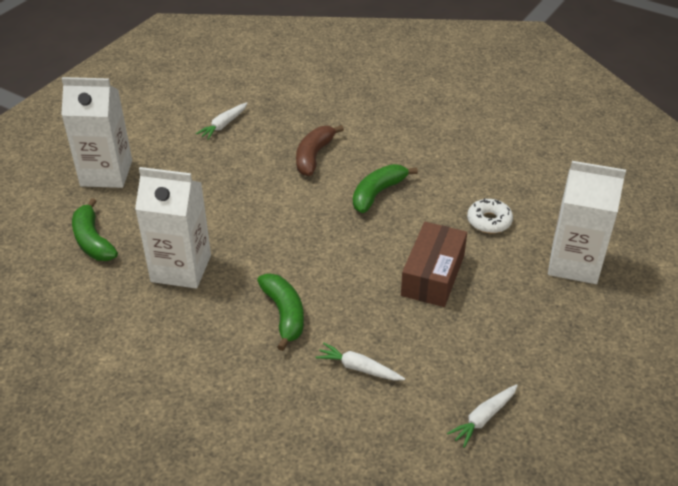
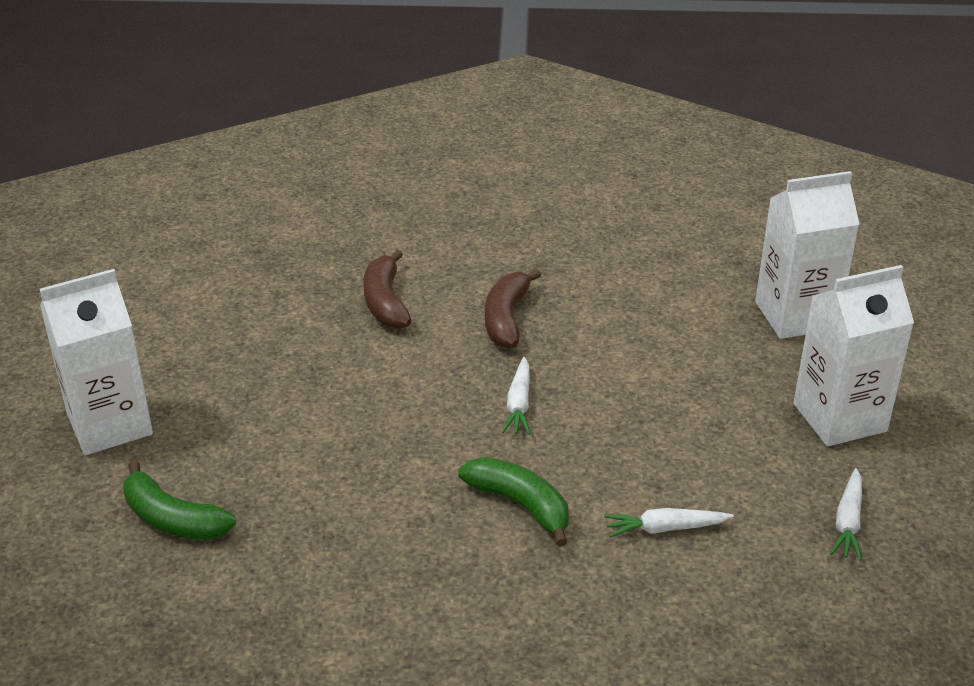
camera: 30 degrees left, 5 degrees down
white carton [135,167,211,288] -> white carton moved to [793,265,914,447]
white carrot [196,102,247,140] -> white carrot moved to [502,357,530,435]
green banana [353,164,418,213] -> brown banana [485,269,541,348]
brown box [401,222,467,307] -> none
white donut [467,198,513,233] -> none

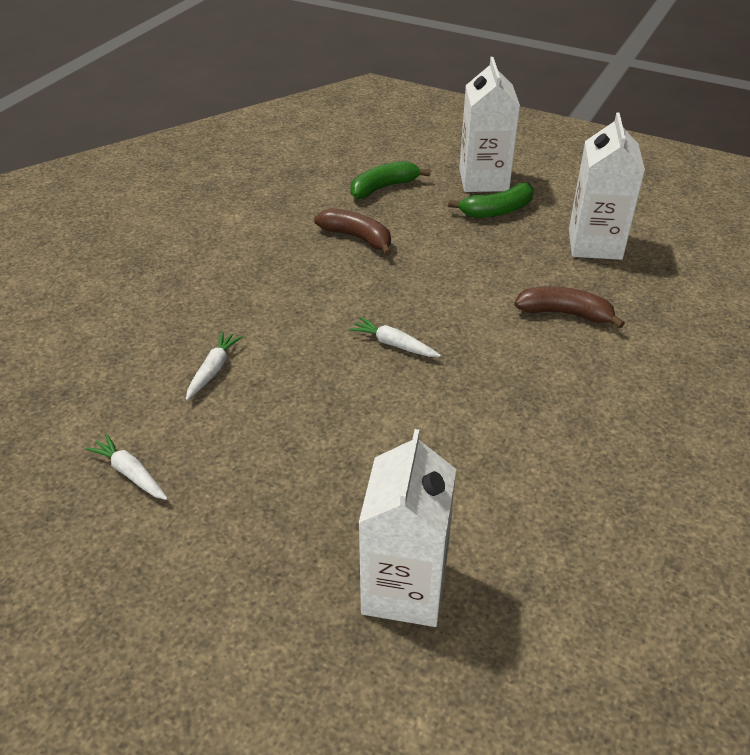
camera: 115 degrees right, 5 degrees up
green banana [458,457,569,547] -> green banana moved to [448,183,534,218]
brown banana [485,269,541,348] -> brown banana moved to [314,209,392,256]
white carton [793,265,914,447] -> white carton moved to [569,112,645,260]

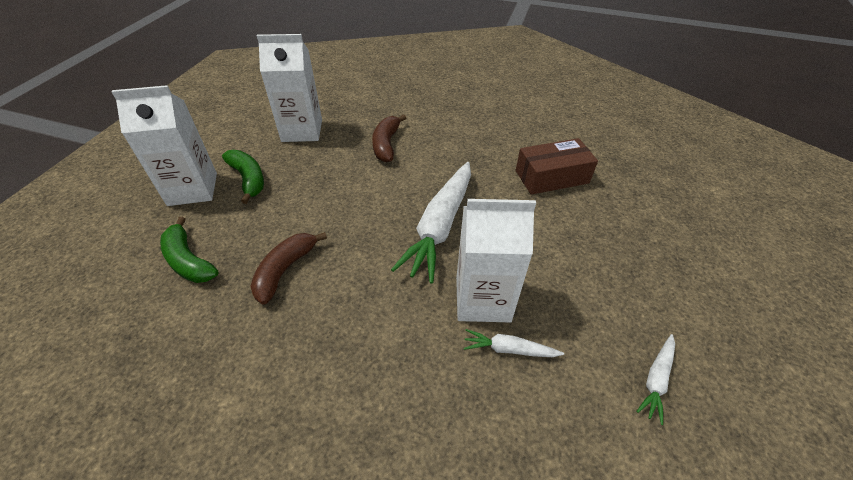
camera: 100 degrees left, 5 degrees up
white carrot [349,317,441,357] -> white carrot [391,162,471,284], size x2.15
white carton [359,429,456,627] -> white carton moved to [456,199,536,322]
none -> brown box [516,138,598,195]

